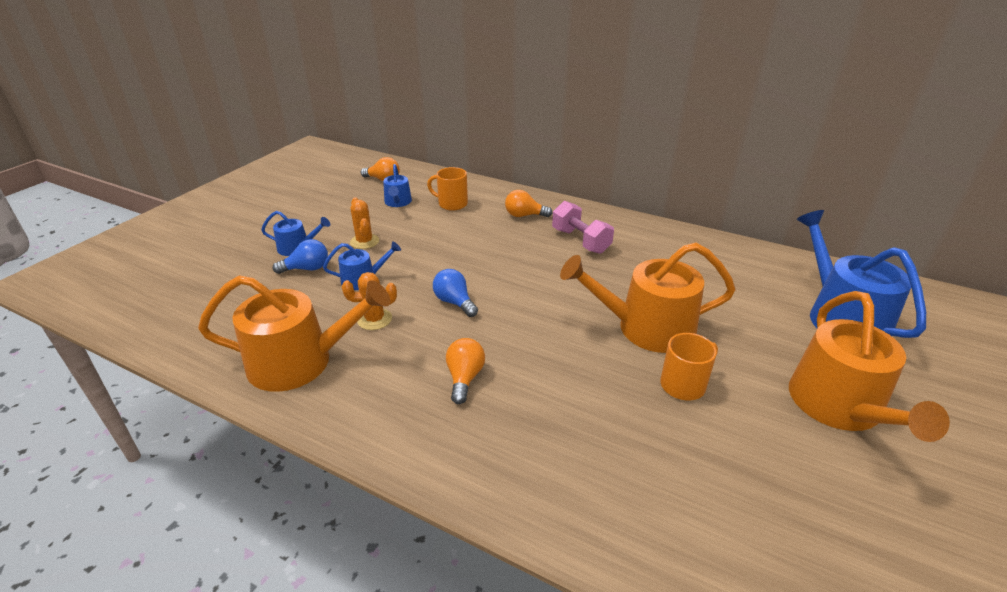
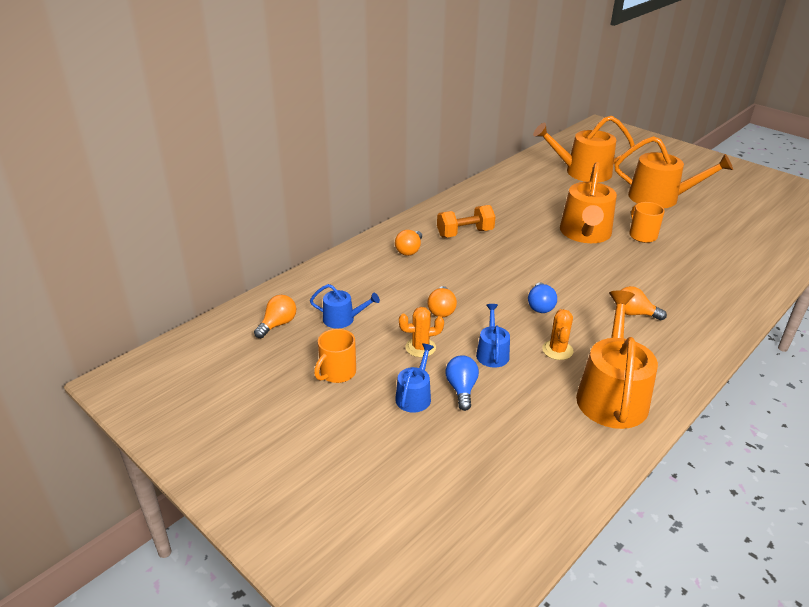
camera: 75 degrees left, 0 degrees up
orange mug [427,167,468,211] -> orange mug moved to [314,329,356,383]
blue light bulb [433,269,478,317] -> blue light bulb turned 60 degrees counterclockwise [528,282,557,313]
pink dumbbell [552,201,614,254] -> orange dumbbell [437,205,496,237]
blue watering can [797,210,926,338] -> orange watering can [533,116,635,182]
none -> orange light bulb [428,286,457,317]

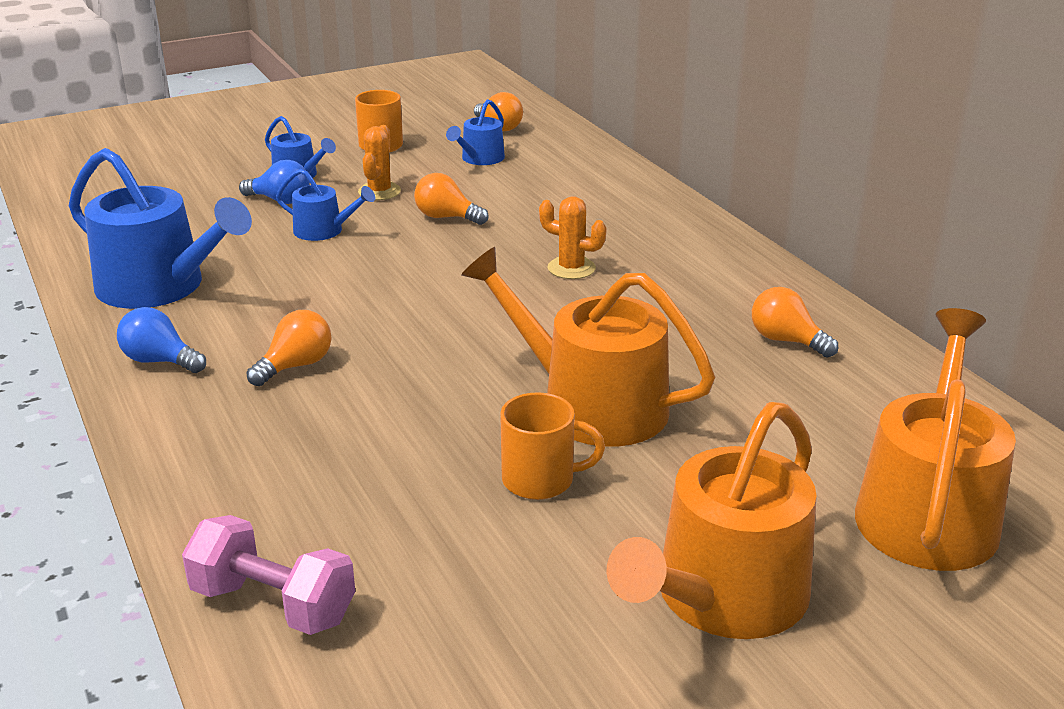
camera: 110 degrees right, 5 degrees down
orange light bulb [395,230,422,256] -> orange light bulb moved to [752,287,838,358]
orange dumbbell [437,205,496,237] -> none
blue light bulb [528,282,557,313] -> blue light bulb moved to [117,307,206,373]
orange cactus [542,309,573,360] -> orange cactus moved to [539,196,607,279]
orange watering can [576,290,658,429] -> blue watering can [69,148,252,309]
none -> pink dumbbell [182,515,355,635]

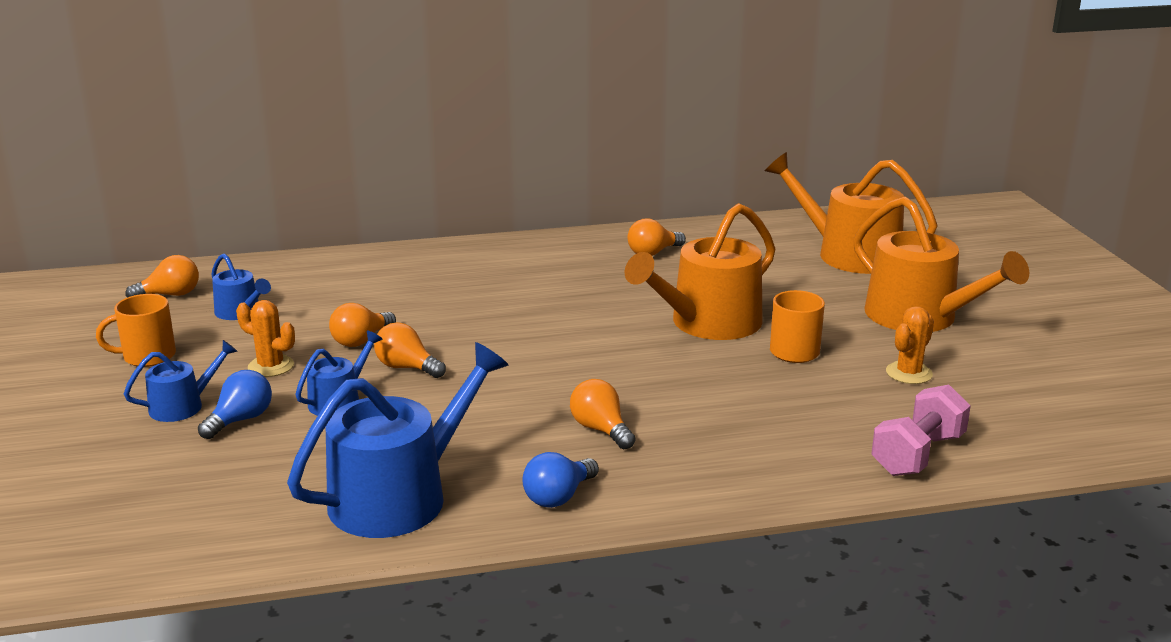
camera: 75 degrees left, 5 degrees down
orange cactus [539,196,607,279] -> orange cactus moved to [886,306,934,384]
none -> orange light bulb [374,322,446,378]

